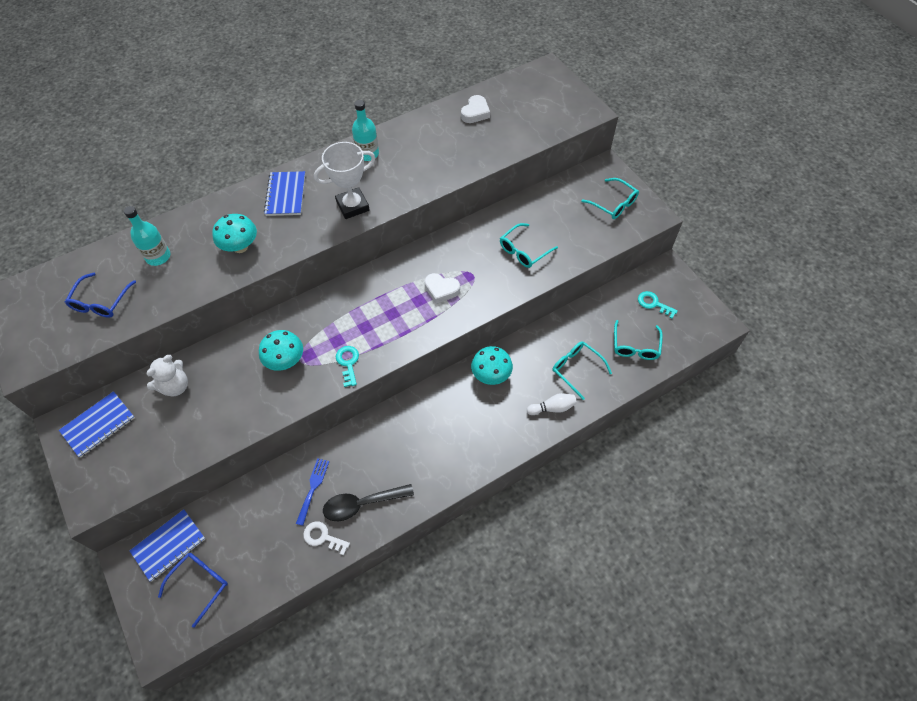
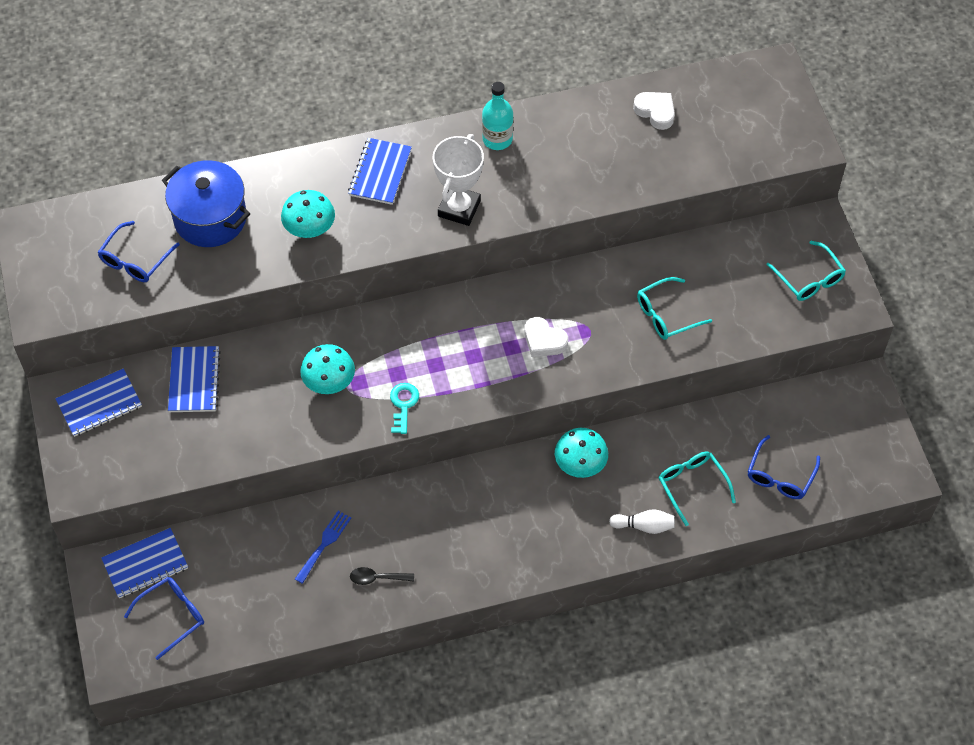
camera: 15 degrees right, 0 degrees up
turquoise bottle [124,206,170,266] -> blue pot [162,160,250,247]
white teddy bear [147,355,188,397] -> blue notebook [168,346,221,412]
white key [303,521,350,555] -> none
white trophy [314,142,375,219] -> white trophy turned 60 degrees counterclockwise [433,134,484,226]
black spoon [323,484,414,521] -> black spoon [350,567,414,585], size x0.57
white heart [461,95,490,123] -> white heart turned 90 degrees counterclockwise [633,92,675,130]
turquoise glasses [614,320,663,360] -> blue glasses [747,435,820,499]
turquoise key [638,291,678,319] -> none

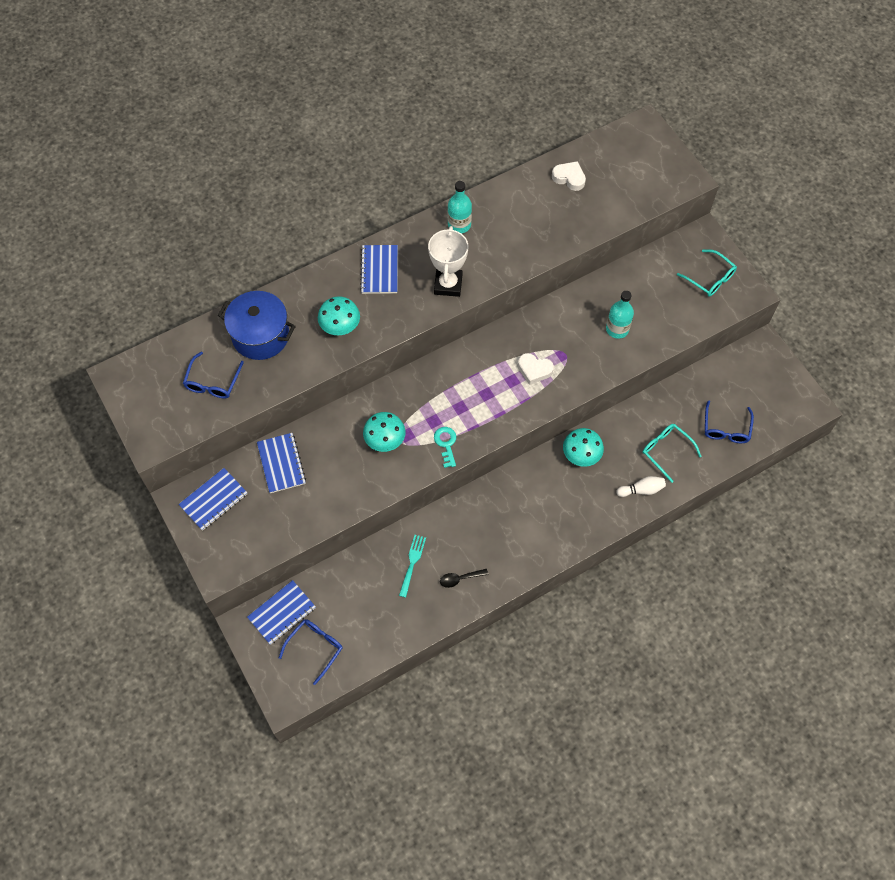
camera: 15 degrees left, 5 degrees up
blue fork [295,511,351,584] -> turquoise fork [399,535,426,598]
turquoise glasses [637,277,712,340] -> turquoise bottle [606,291,634,339]

